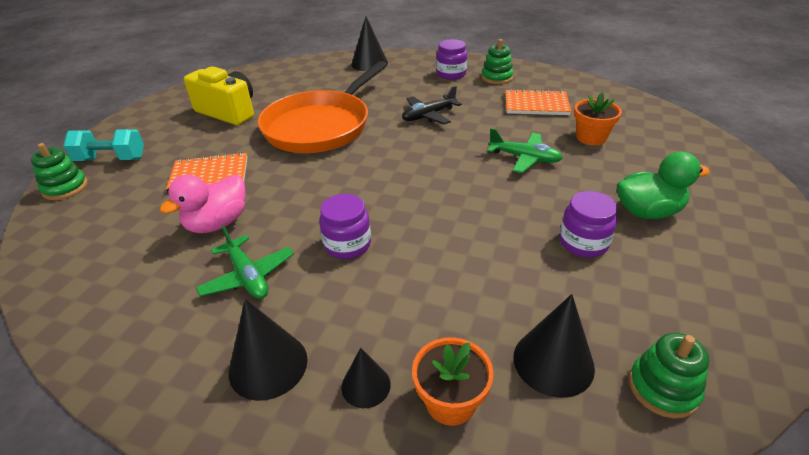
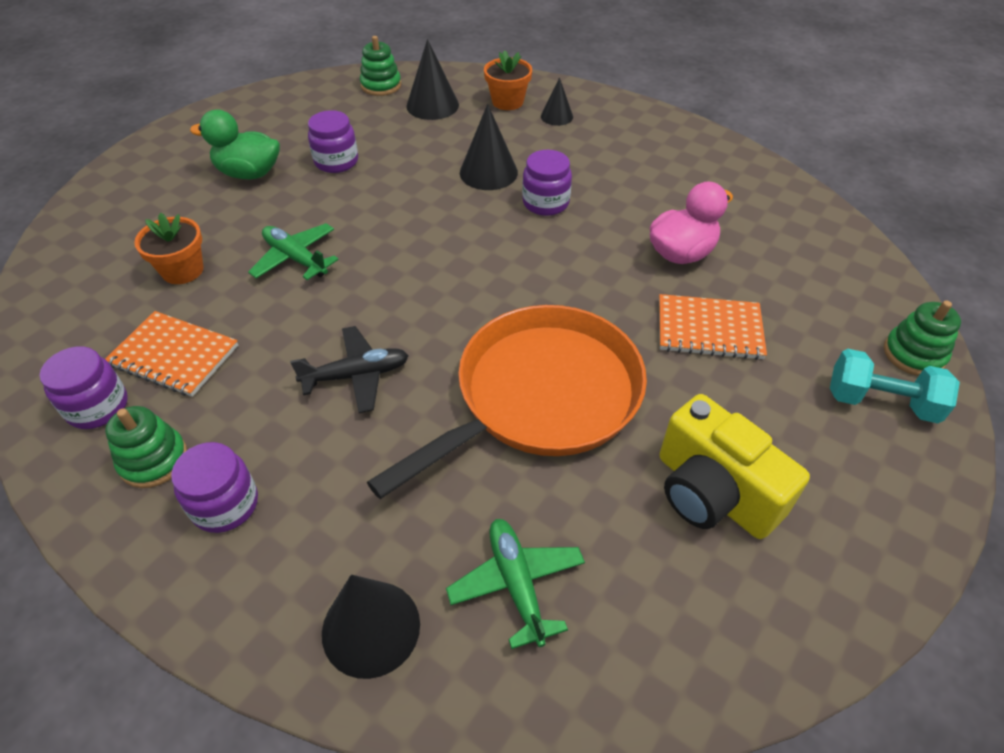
camera: 165 degrees left, 10 degrees up
green plane [196,225,294,299] -> green plane moved to [446,519,585,649]
black cone [229,299,308,401] -> black cone moved to [460,104,518,190]
none -> purple jar [40,347,128,429]

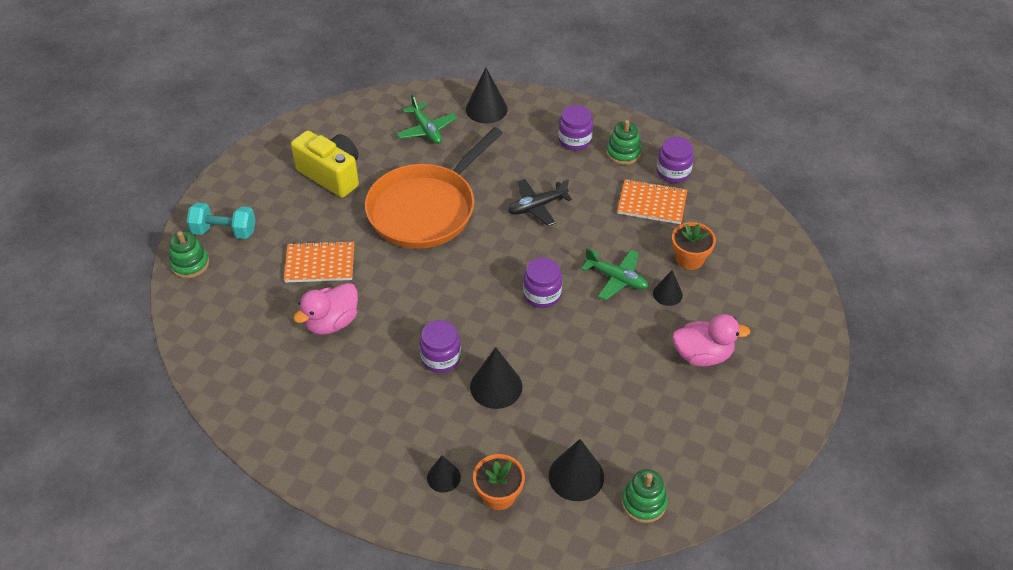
camera: 170 degrees right, 0 degrees up
green duck [190,110,280,179] -> pink duck [672,314,750,367]
purple jar [308,110,358,173] -> purple jar moved to [523,258,562,308]
none -> black cone [653,270,683,306]

